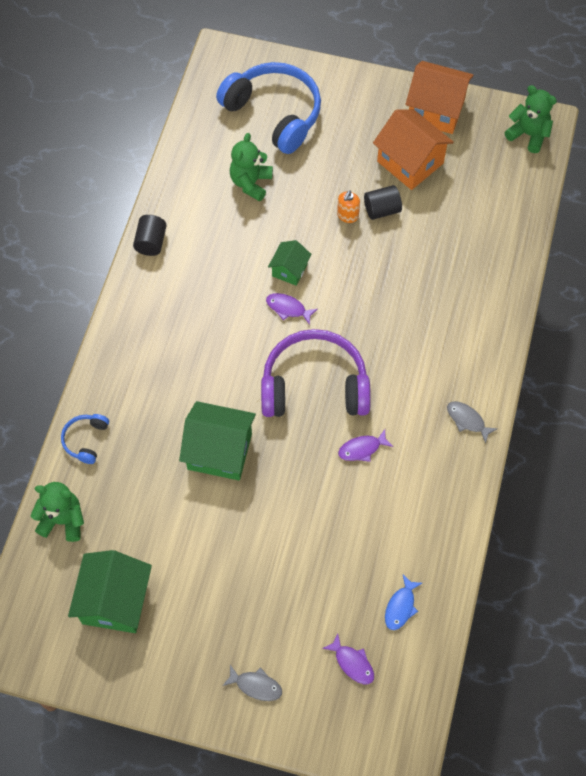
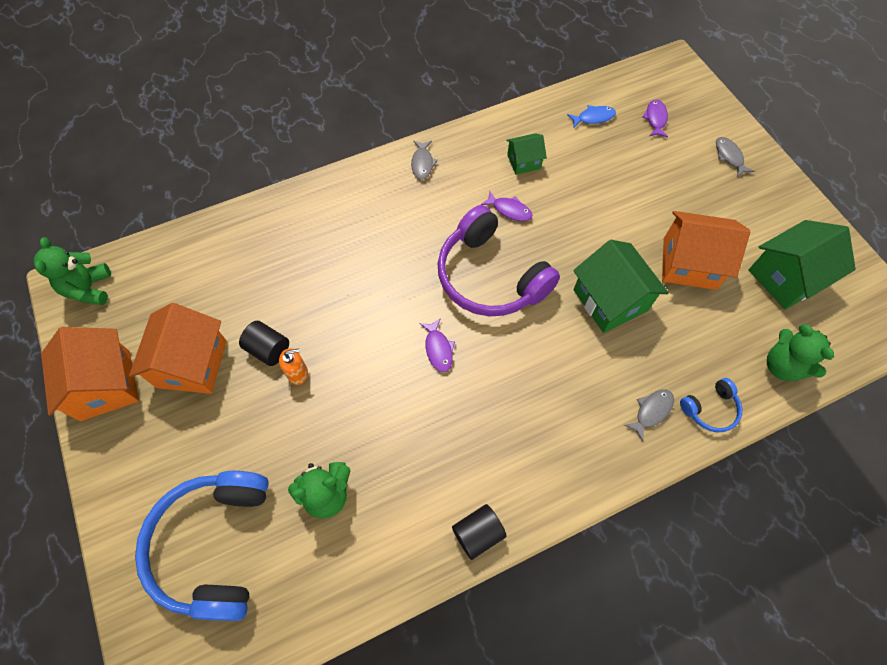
camera: 130 degrees left, 0 degrees up
green house [268,240,311,286] -> green house moved to [506,133,547,175]
none -> grey fish [624,389,674,442]
none -> orange house [662,211,750,290]

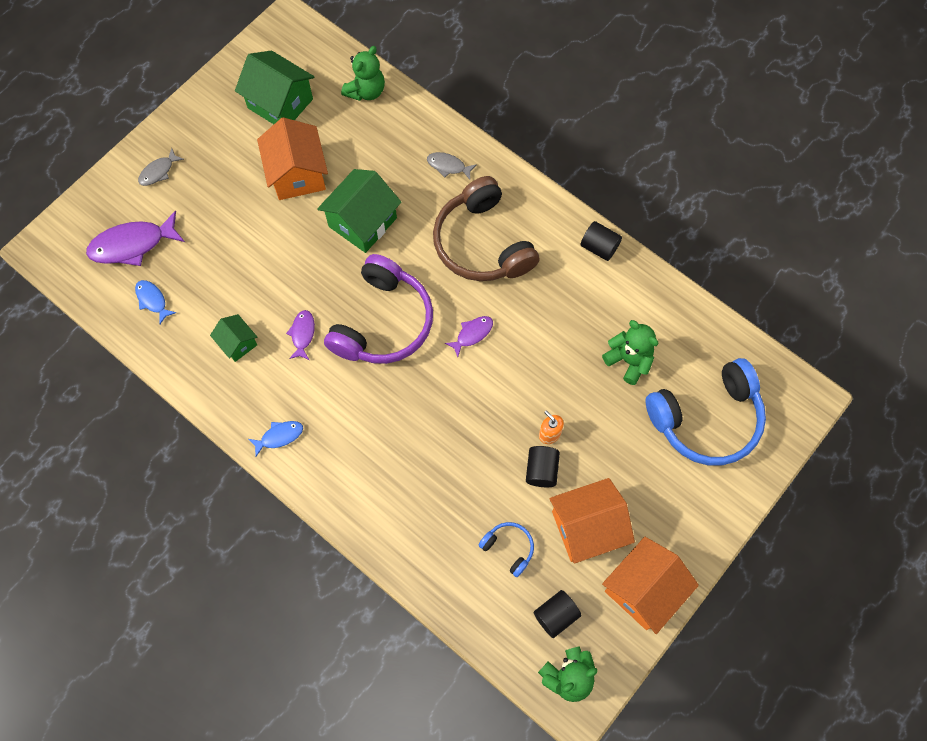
camera: 115 degrees left, 5 degrees up
grey fish [411,140,438,180] -> blue fish [249,421,303,457]
purple fish [642,99,668,138] -> purple fish [86,211,185,266], size x1.86
blue headphones [680,378,742,432] -> blue headphones moved to [478,522,534,577]
none -> brown headphones [433,176,540,281]
none -> black cylinder [533,590,581,638]

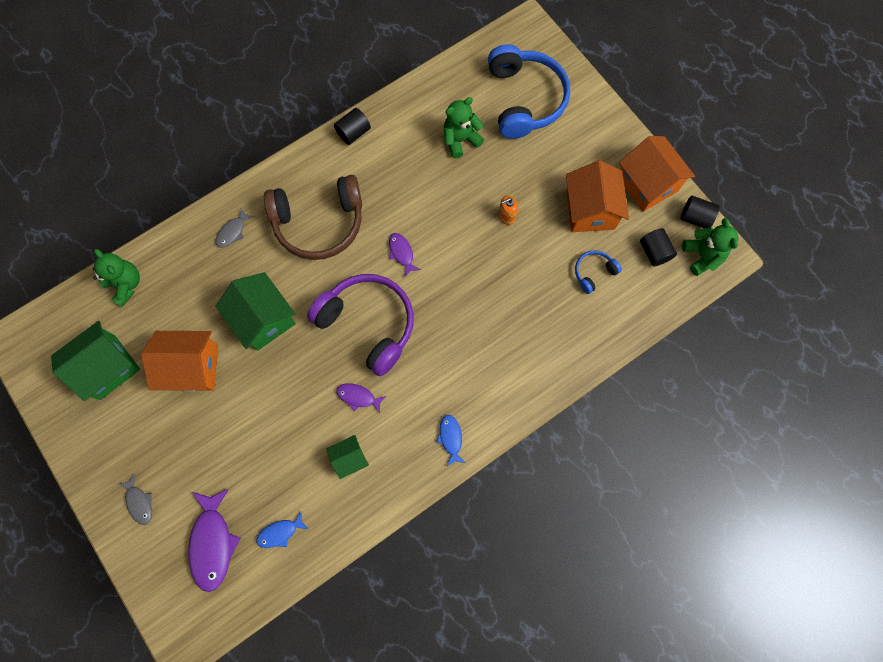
camera: 75 degrees left, 5 degrees up
black cylinder [526,446,560,487] -> black cylinder moved to [681,196,720,228]

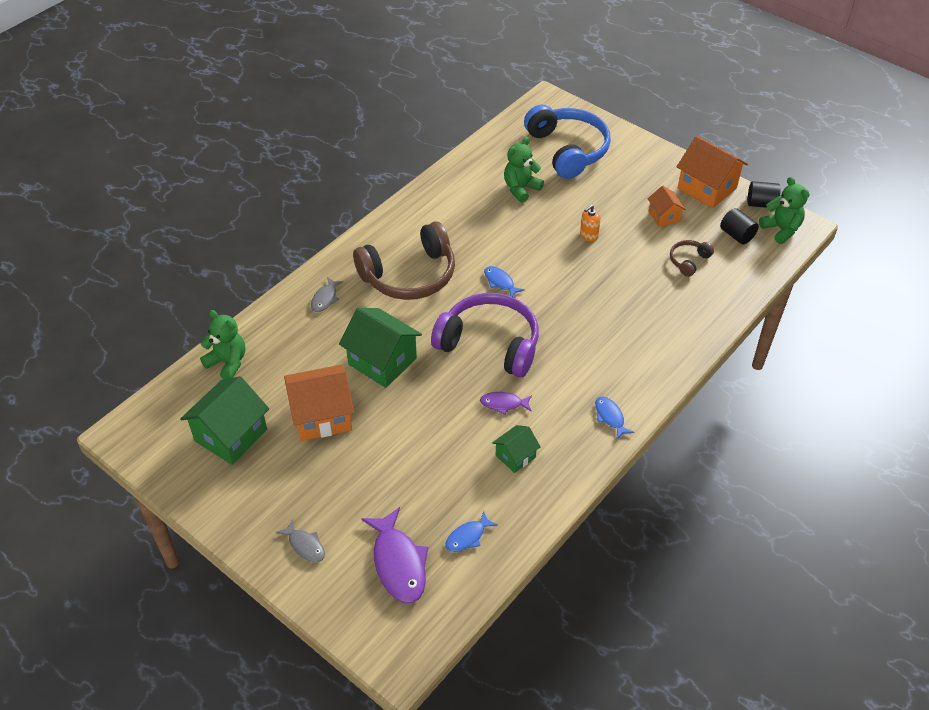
camera: 15 degrees left, 25 degrees down
black cylinder [334,108,371,145] -> none
purple fish [389,233,421,276] -> blue fish [484,266,524,297]
orange house [566,160,629,232] -> orange house [647,186,686,227], size x0.55
blue headphones [575,250,622,294] -> brown headphones [670,240,714,277]

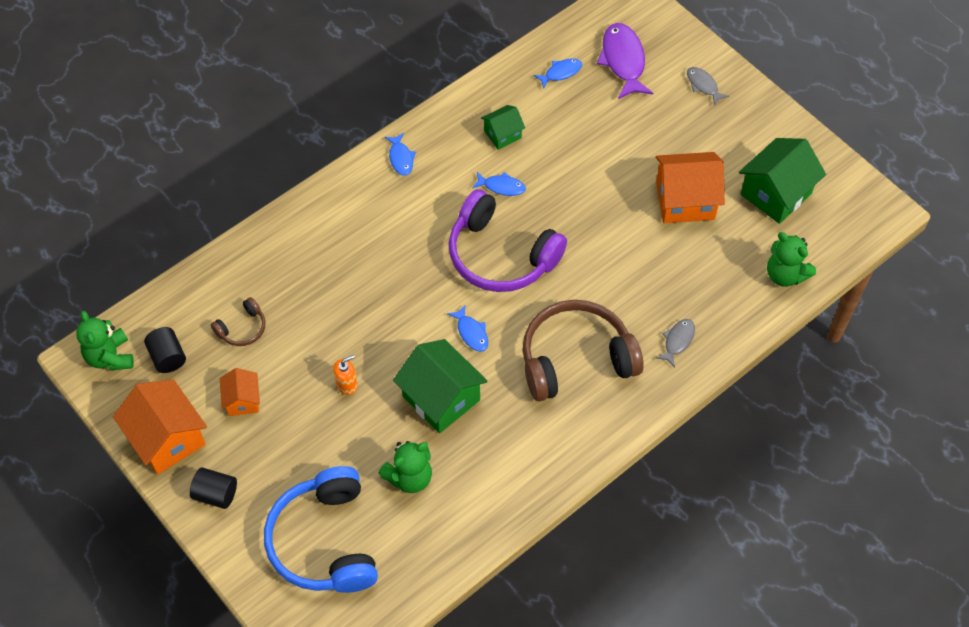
camera: 170 degrees left, 10 degrees up
green house [339,308,422,388] -> green house moved to [393,339,488,433]
purple fish [480,392,532,415] -> blue fish [472,172,526,196]
black cylinder [748,181,781,208] -> black cylinder moved to [190,467,237,509]

